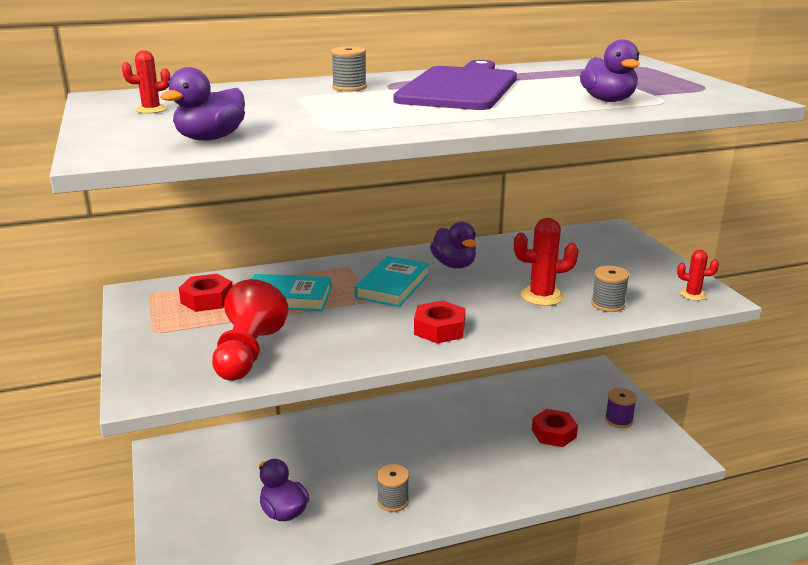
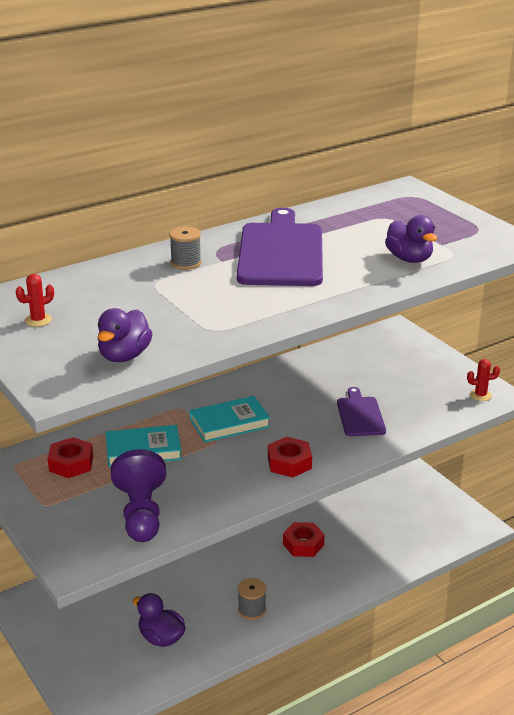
camera: 15 degrees left, 5 degrees up
red pawn [212,279,289,381] -> purple pawn [111,449,166,542]
turquoise book [355,256,429,307] -> turquoise book turned 60 degrees clockwise [190,396,270,442]
purple duck [430,222,476,269] -> none
red cactus [514,218,579,306] -> purple cutting board [337,387,386,436]
red nut [532,409,578,447] -> red nut moved to [283,522,325,557]
grey spool [591,266,629,312] -> none
purple spool [605,388,637,428] -> none

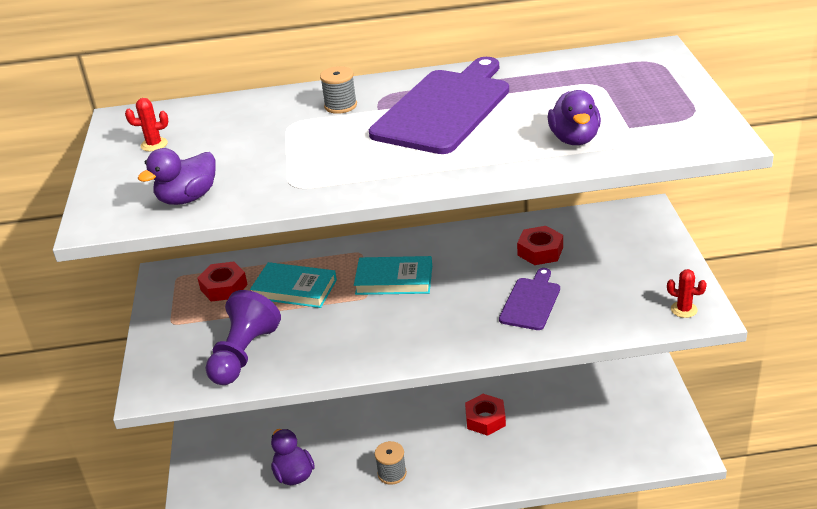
camera: 30 degrees right, 5 degrees up
red nut [268,437,312,477] -> red nut moved to [517,226,563,265]

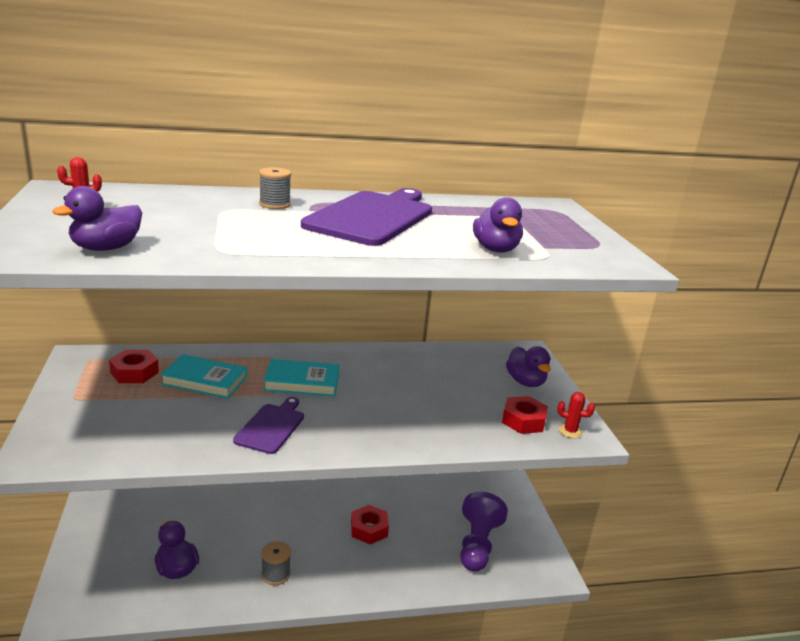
camera: 10 degrees left, 10 degrees down
purple pawn [206,290,281,385] -> purple pawn moved to [460,492,508,572]
purple cutting board [499,268,560,330] -> purple cutting board moved to [233,397,304,454]
red nut [517,226,563,265] -> red nut moved to [502,396,548,434]
none -> purple duck [506,346,551,387]

